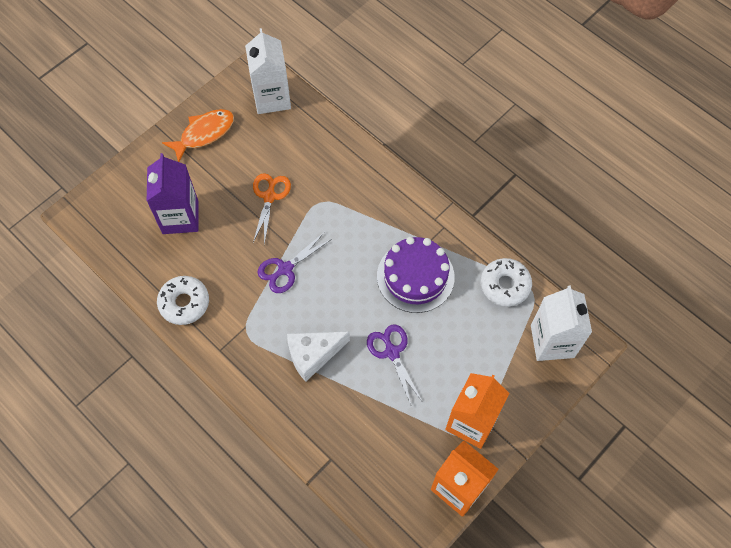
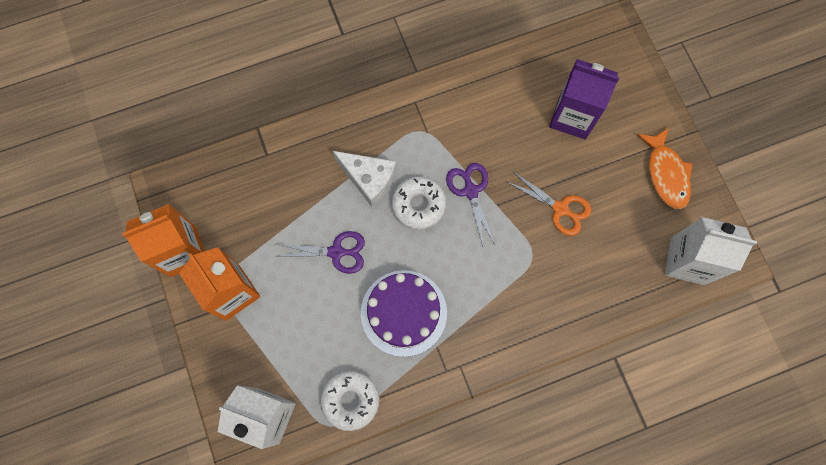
camera: 115 degrees right, 10 degrees up
white donut [157,276,209,325] -> white donut moved to [392,176,446,230]
white cheese [287,332,350,382] -> white cheese turned 120 degrees clockwise [333,151,396,207]

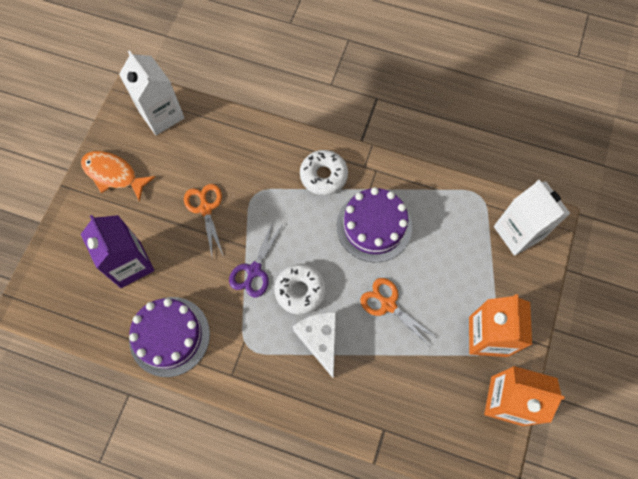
camera: 140 degrees left, 5 degrees down
purple scissors [275,231,365,274] -> orange scissors [360,278,437,345]
white donut [320,371,379,431] -> white donut moved to [300,150,348,195]
orange fish [637,128,693,209] -> orange fish turned 90 degrees counterclockwise [81,151,155,202]
none -> purple cake [129,297,210,377]

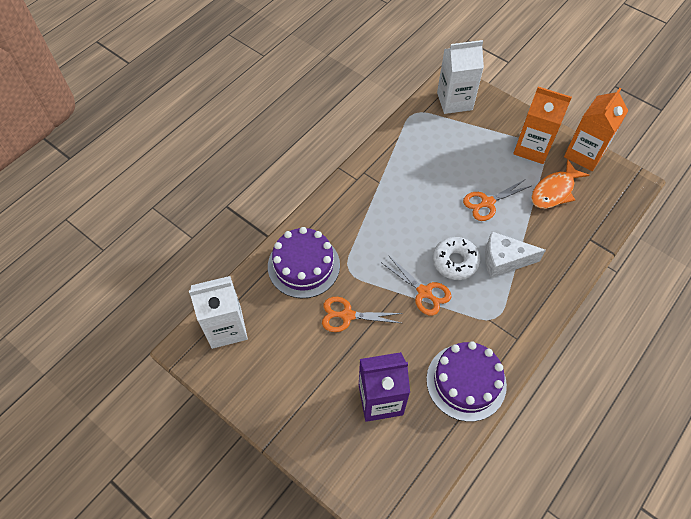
camera: 70 degrees left, 10 degrees down
orange fish [81,151,155,202] -> orange fish moved to [531,159,589,209]
purple scissors [229,221,283,297] -> orange scissors [382,255,451,315]
white donut [300,150,348,195] -> none
purple cake [337,187,412,262] -> purple cake moved to [268,227,340,298]

